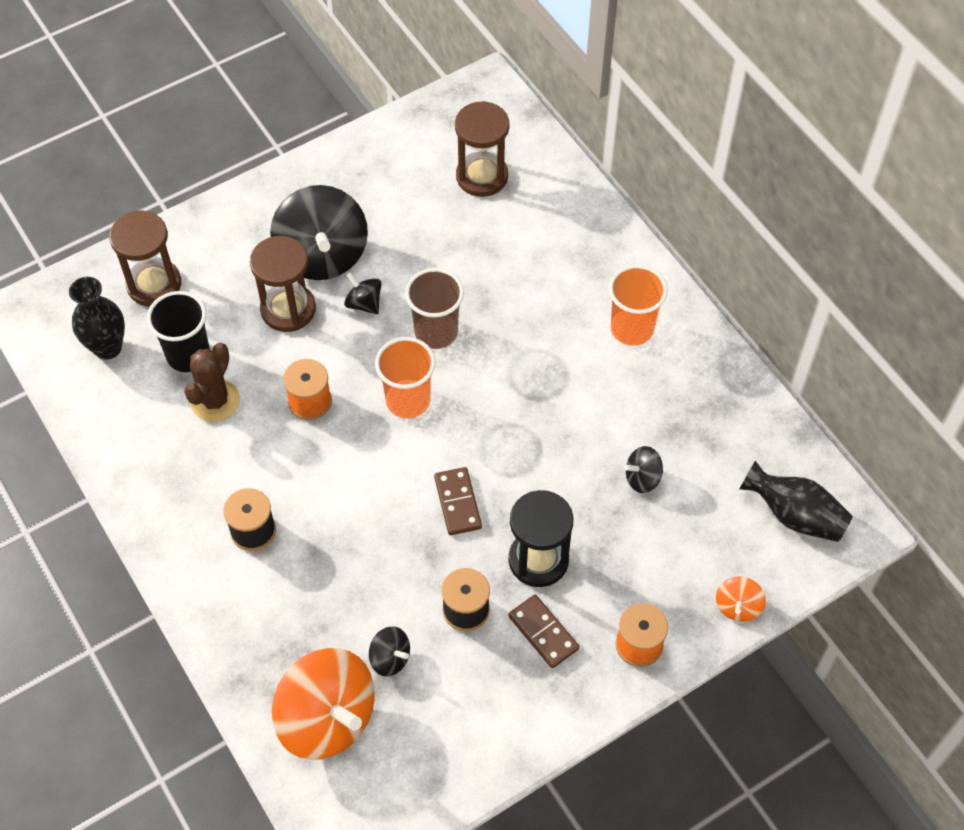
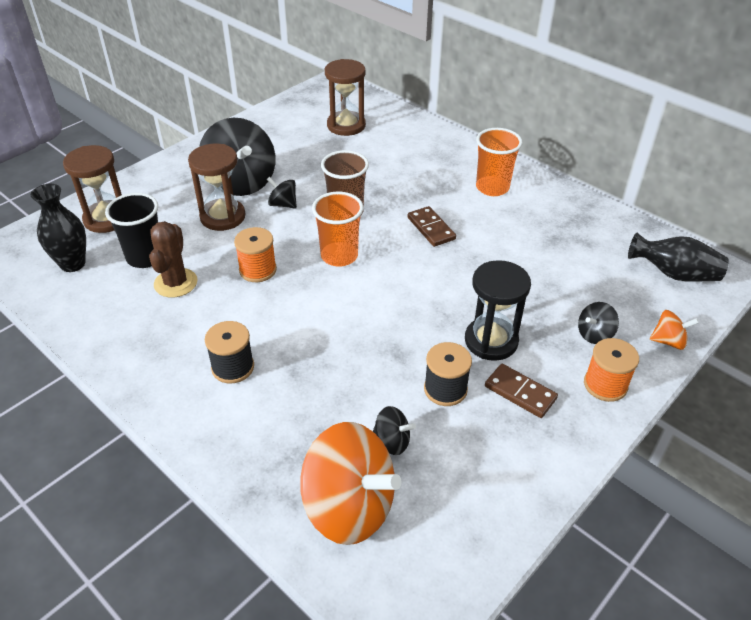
camera: 15 degrees left, 15 degrees down
brown domino [434,467,482,535] -> brown domino moved to [407,206,456,247]
black spinning top [624,446,663,493] -> black spinning top moved to [578,302,619,344]
orange spinning top [716,577,766,622] -> orange spinning top turned 90 degrees counterclockwise [650,310,699,350]

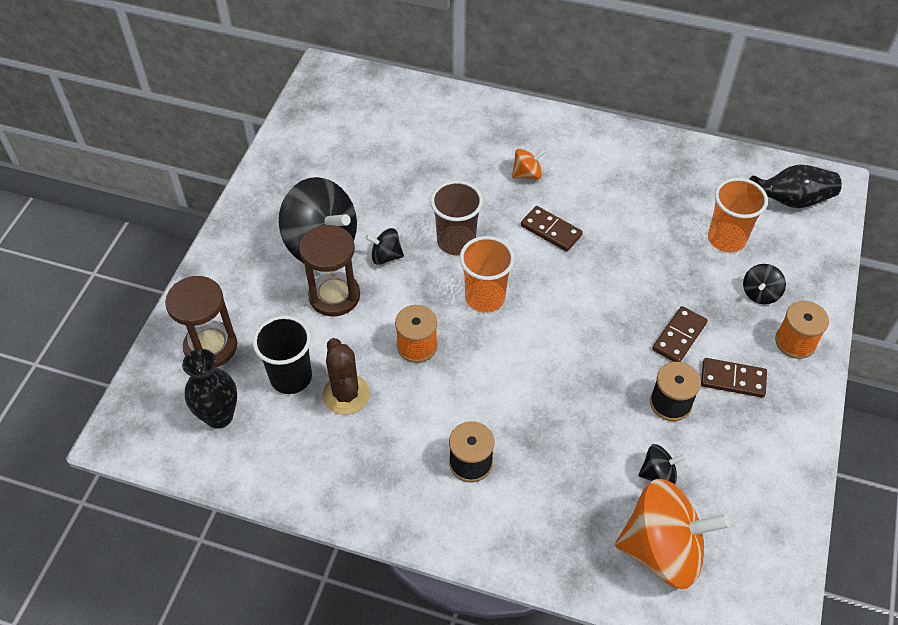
camera: 25 degrees left, 10 degrees up
brown hourglass [325,59,366,136] -> none
black hourglass [465,260,531,361] -> brown domino [652,306,707,362]
orange cup [476,128,522,196] -> orange cup moved to [708,178,768,253]
orange spinning top [650,310,699,350] -> orange spinning top moved to [512,148,546,179]

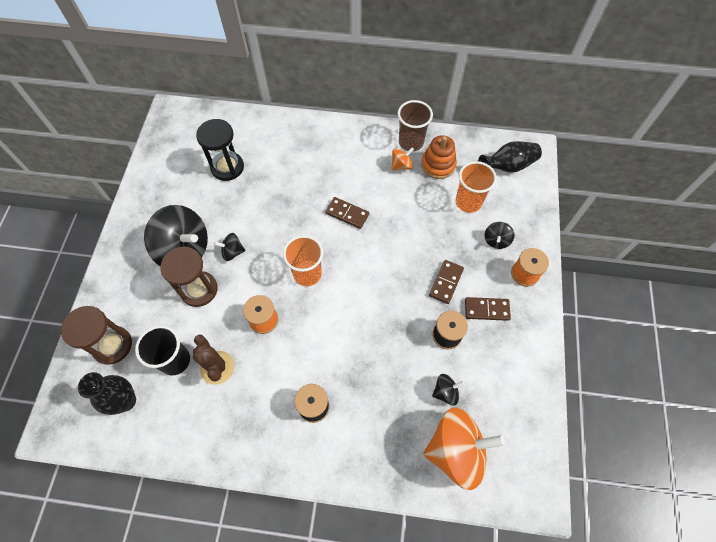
camera: 10 degrees left, 10 degrees up
brown cup [430,180,483,255] -> brown cup moved to [398,100,433,152]
orange spinning top [512,148,546,179] -> orange spinning top moved to [391,147,414,170]
none -> black hourglass [196,119,244,181]
none -> orange stacking toy [421,135,457,179]

